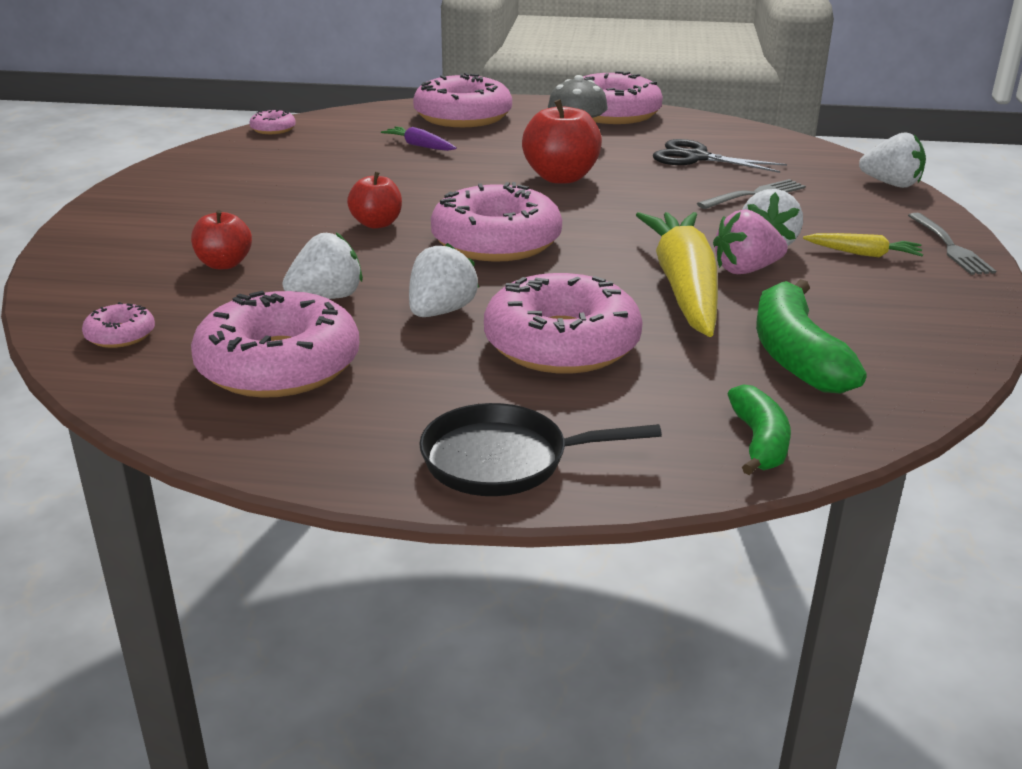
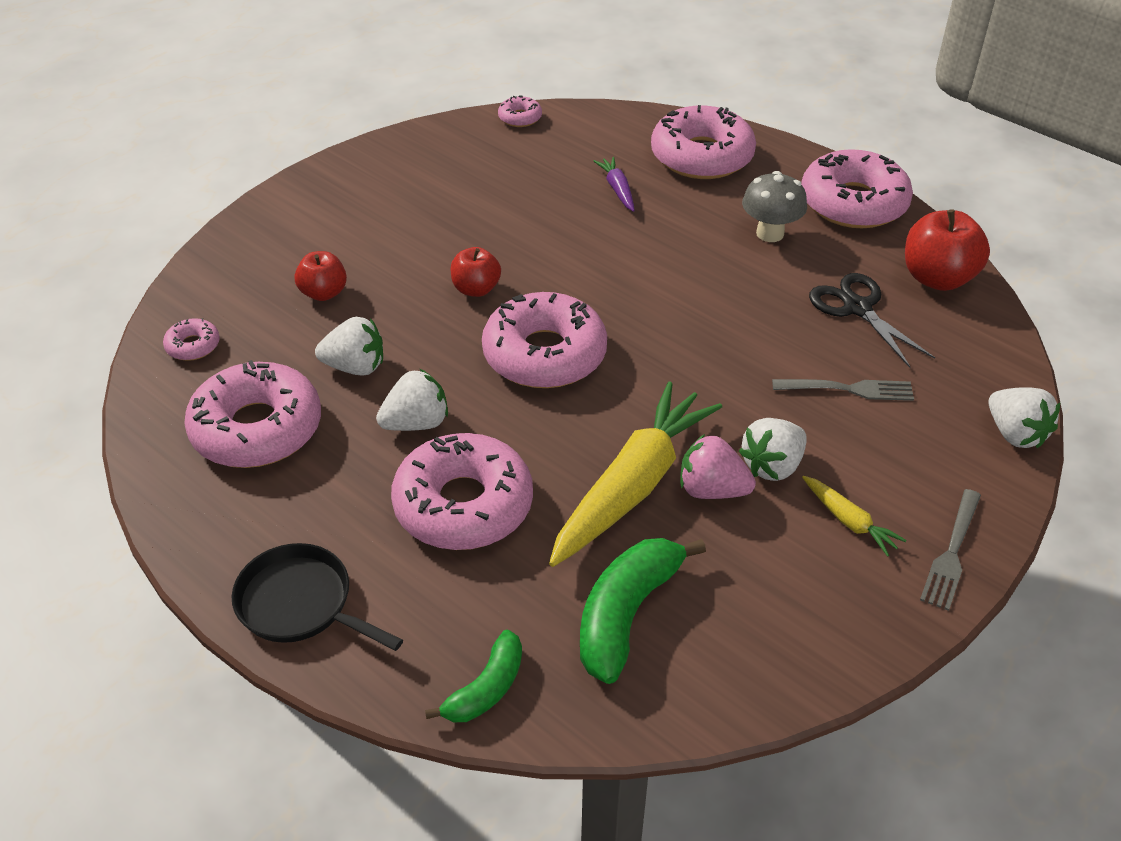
camera: 35 degrees right, 15 degrees up
red apple [522,99,602,184] -> red apple moved to [905,209,990,291]

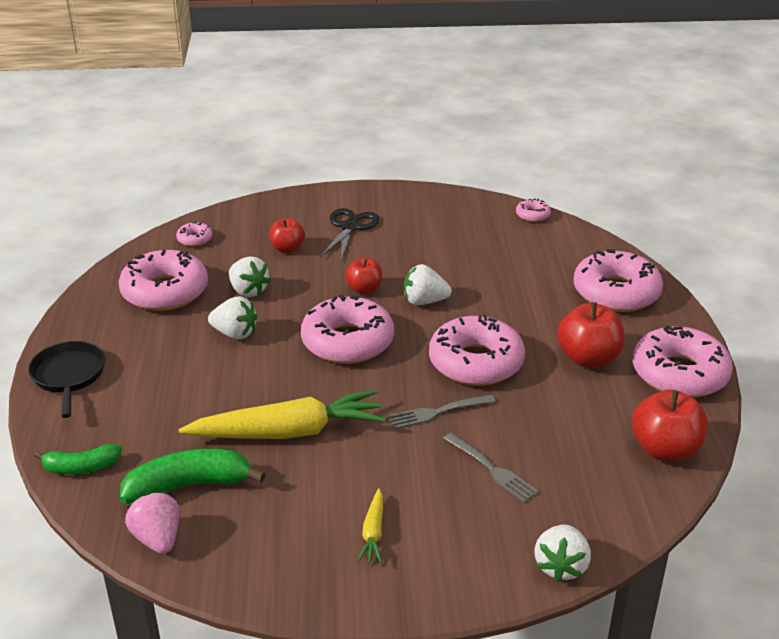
camera: 45 degrees right, 10 degrees down
pink donut [391,433,533,550] -> pink donut moved to [429,315,525,386]
purple carrot [594,157,635,212] -> none
pink strawberry [680,434,756,499] -> pink strawberry moved to [125,492,180,554]
white strawberry [739,418,807,481] -> white strawberry moved to [404,264,452,305]
grey mushroom [742,171,807,242] -> red apple [557,302,624,368]
black scissors [809,273,935,368] -> black scissors moved to [320,208,379,260]
grey fork [920,489,981,611] -> grey fork moved to [388,394,496,429]

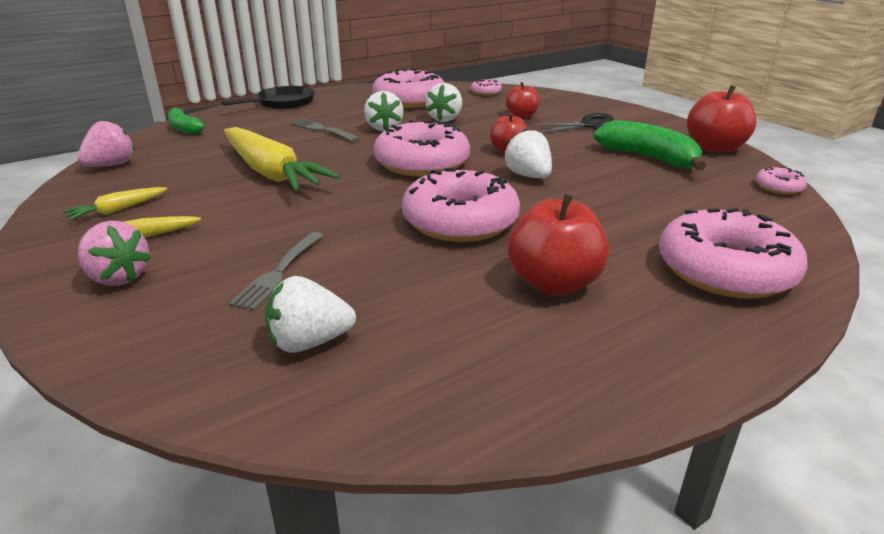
camera: 60 degrees right, 5 degrees down
green banana [120,448,266,504] -> green banana moved to [593,120,706,170]
grey fork [388,394,496,429] -> grey fork moved to [291,118,360,142]
white strawberry [534,525,591,582] -> white strawberry moved to [265,276,356,353]
red apple [632,389,708,462] -> red apple moved to [687,85,757,153]
pink donut [633,325,733,398] -> none
none -> yellow carrot [62,187,167,221]
none -> pink strawberry [77,221,152,286]

